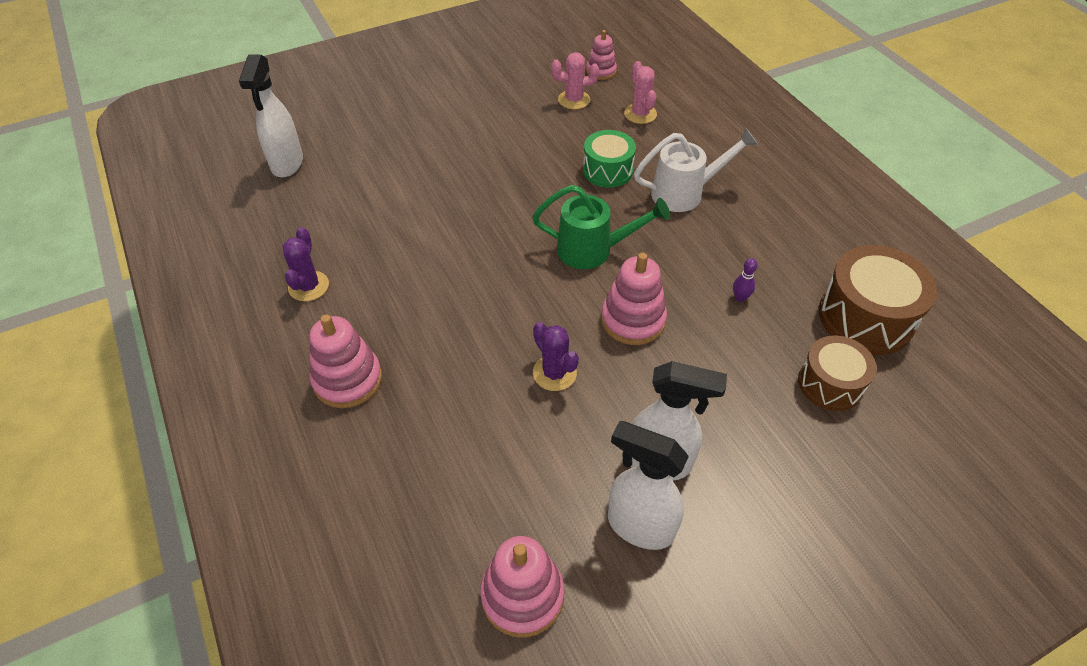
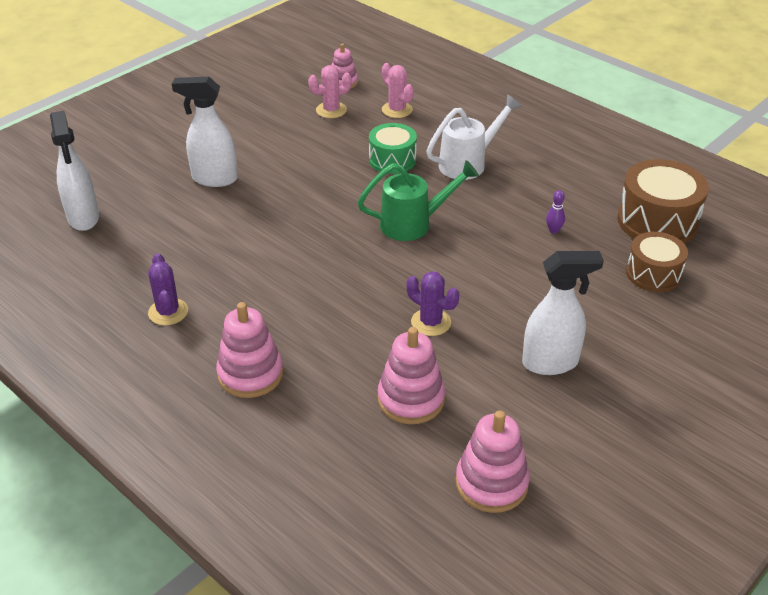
camera: 20 degrees left, 10 degrees down
pink stacking toy [601,253,667,345] -> pink stacking toy moved to [378,327,445,424]
white spray bottle [608,421,689,550] -> white spray bottle moved to [172,77,238,187]

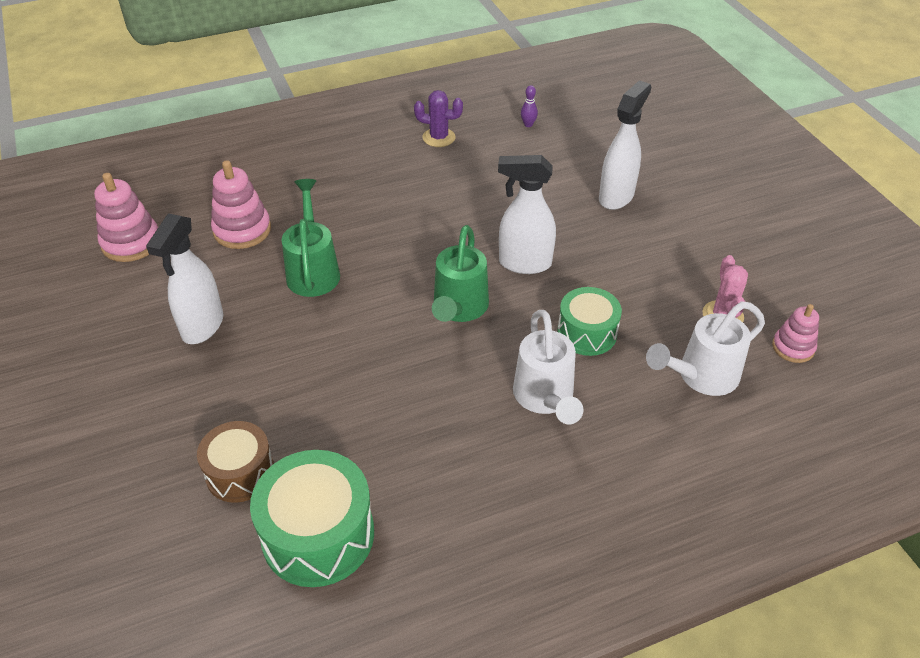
camera: 115 degrees right, 5 degrees up
white spray bottle [50,111,99,231] -> white spray bottle moved to [498,155,556,274]
pink stacking toy [216,302,283,398] -> none
pink cactus [382,63,414,118] -> white watering can [646,301,765,396]
purple cactus [407,271,459,336] -> green watering can [282,179,340,297]
purple bowling pin [546,190,565,234] -> purple bowling pin moved to [521,85,538,127]
brown drum [617,159,709,244] -> green drum [250,450,374,587]

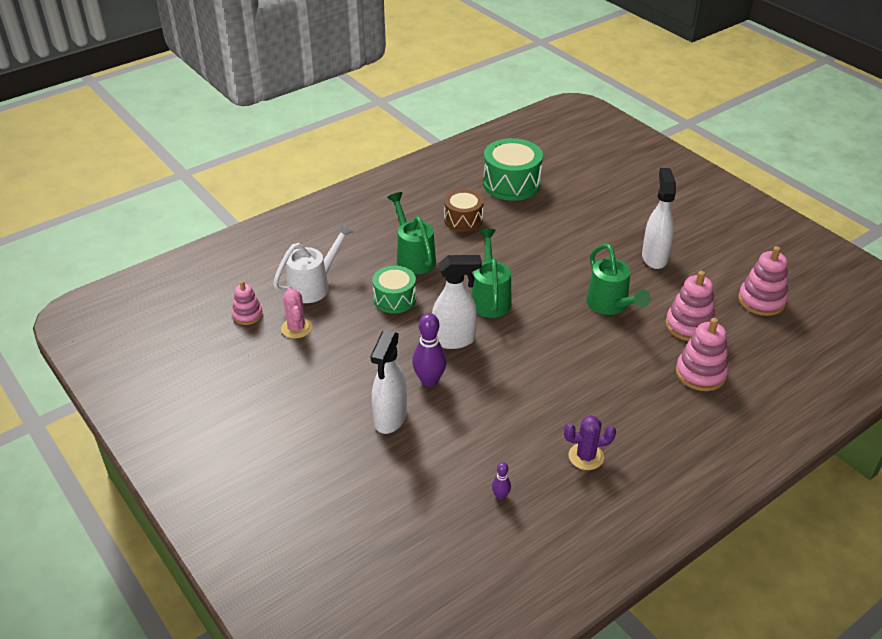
camera: 165 degrees right, 5 degrees down
brown drum [197,421,274,503] -> brown drum moved to [444,189,484,232]
white watering can [513,310,583,424] -> green watering can [387,192,436,275]
none -> purple bowling pin [412,313,447,387]
none -> pink stacking toy [676,318,729,391]

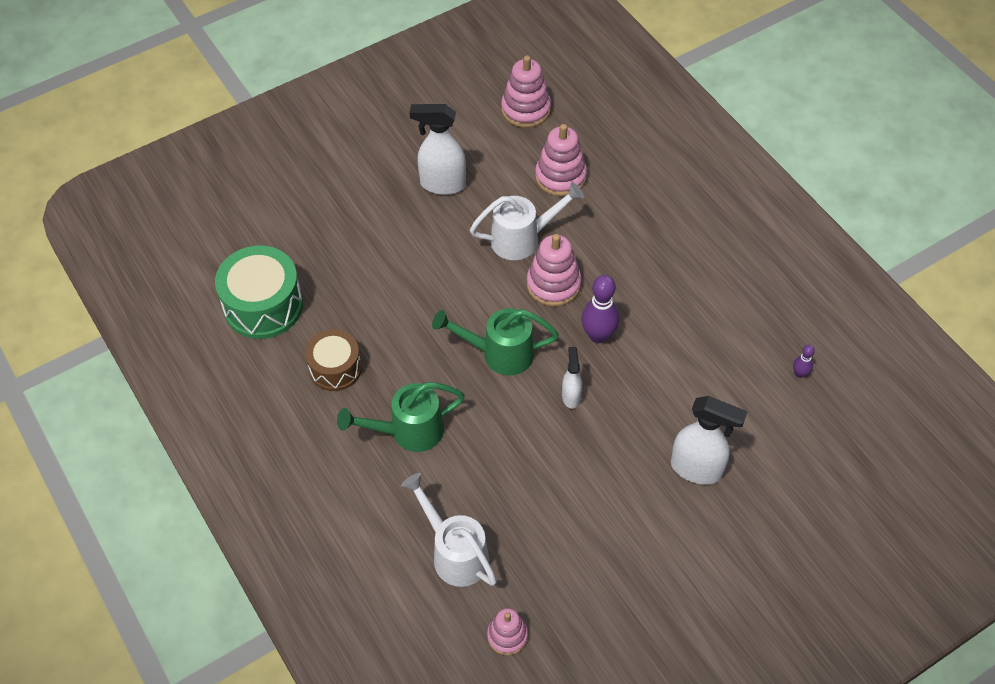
camera: 85 degrees left, 15 degrees up
pink cactus [281,288,312,339] -> none
green drum [372,266,416,313] -> none
purple bowling pin [412,313,447,387] -> purple bowling pin moved to [581,275,619,343]
white spray bottle [432,255,482,349] -> white spray bottle [562,347,582,409], size x0.56
purple cactus [564,415,616,470] -> none
green watering can [586,243,651,315] -> white watering can [470,182,584,260]
pink stacking toy [676,318,729,391] -> pink stacking toy moved to [527,234,581,306]

